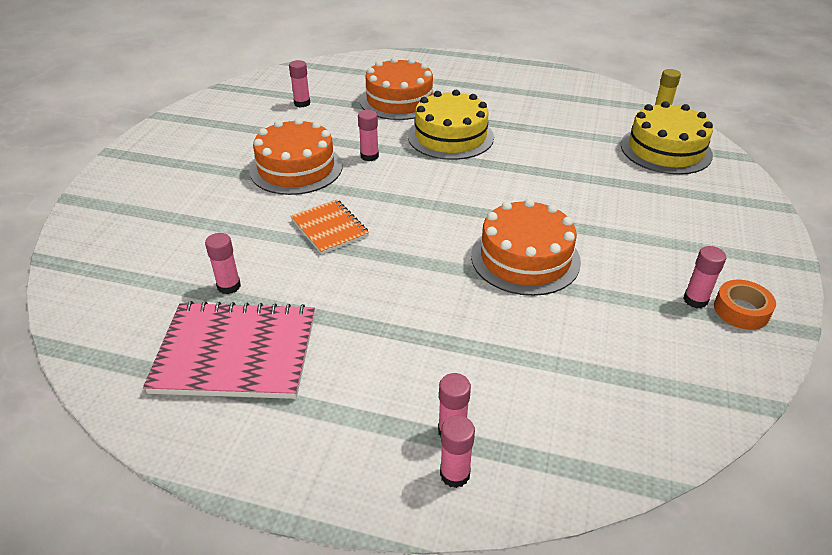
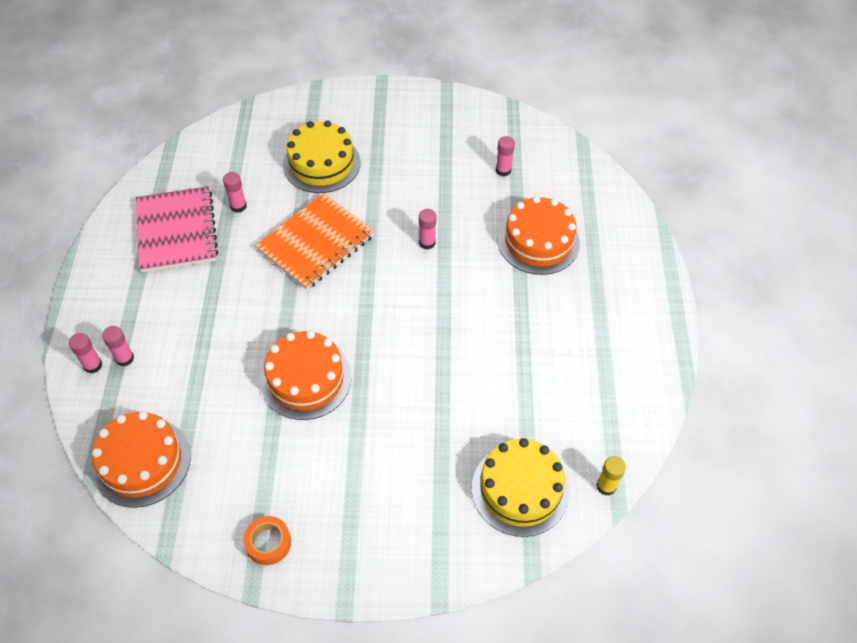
camera: 75 degrees right, 15 degrees up
orange cake [250,118,342,195] -> orange cake moved to [92,411,191,508]
orange notebook [291,199,369,254] -> orange notebook [255,193,375,290], size x1.75
yellow cake [408,90,494,160] -> yellow cake moved to [283,121,360,193]
pink glue stick [683,246,726,309] -> none

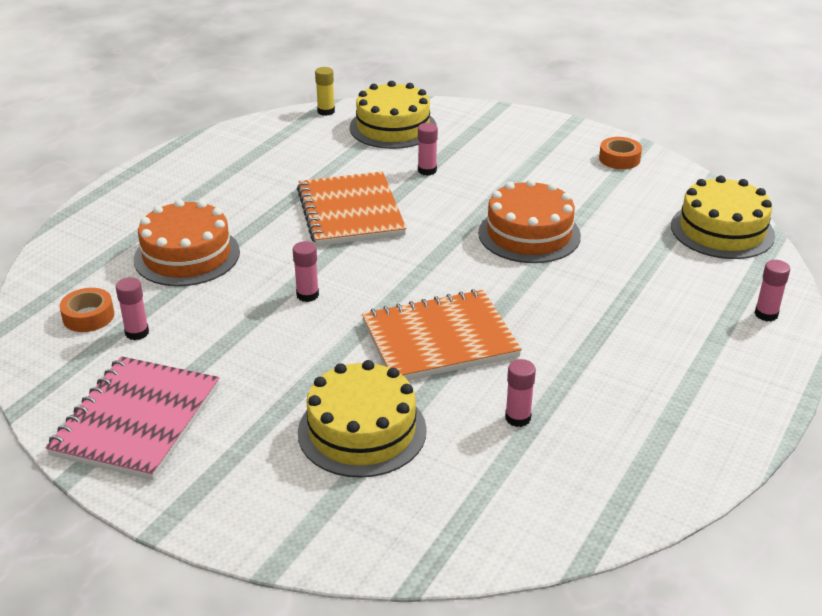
camera: 150 degrees left, 20 degrees down
orange cake [92,411,191,508] -> yellow cake [671,175,775,259]
pink glue stick [102,326,134,366] -> pink glue stick moved to [418,123,438,176]
pink notebook [136,186,218,273] -> pink notebook moved to [45,356,219,480]
none -> orange tape [59,288,114,332]
none -> orange notebook [297,171,406,246]

